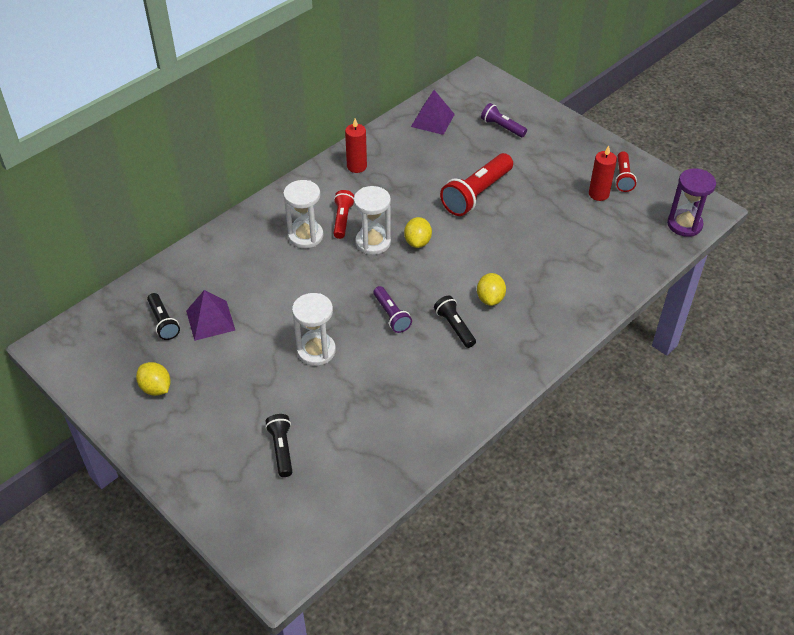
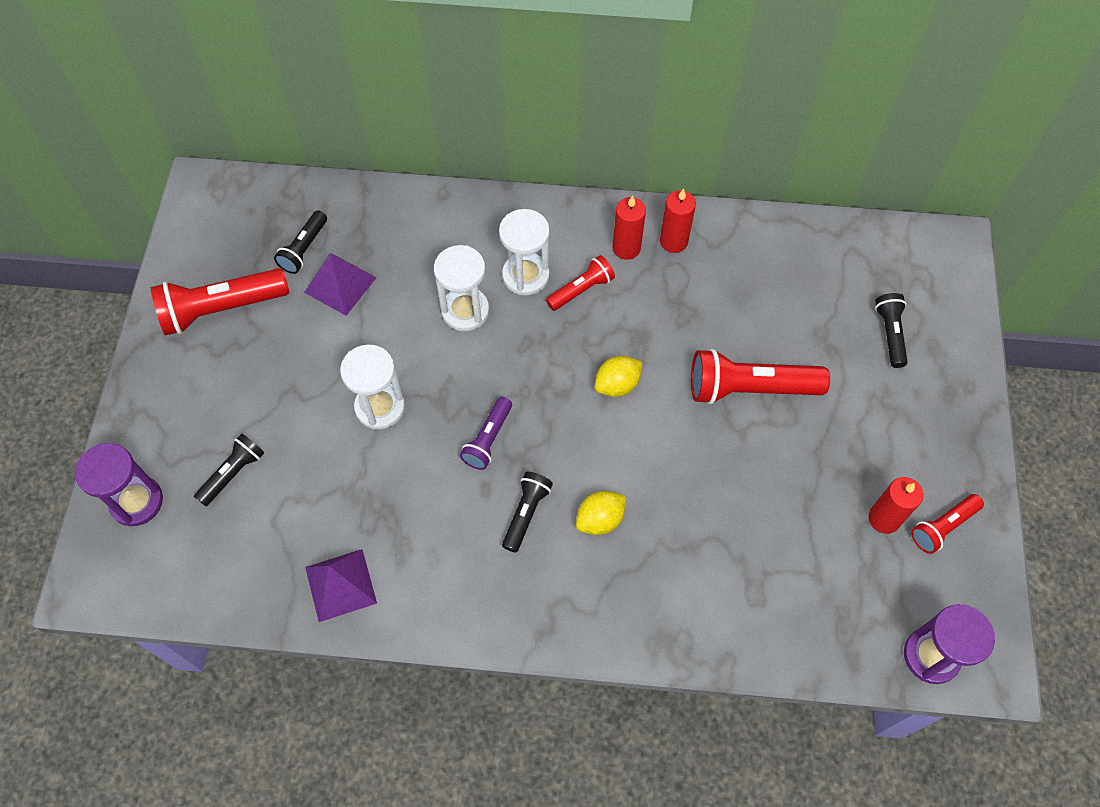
camera: 50 degrees right, 15 degrees up
yellow lemon [136,362,171,396] -> red flashlight [151,268,290,336]
white hourglass [354,186,391,255] -> white hourglass moved to [434,245,489,331]
purple pyramid [411,90,455,135] -> purple pyramid moved to [305,549,377,622]
purple flashlight [481,103,527,137] -> black flashlight [875,293,908,368]
none -> purple hourglass [75,443,163,527]
none -> red candle [612,195,646,260]

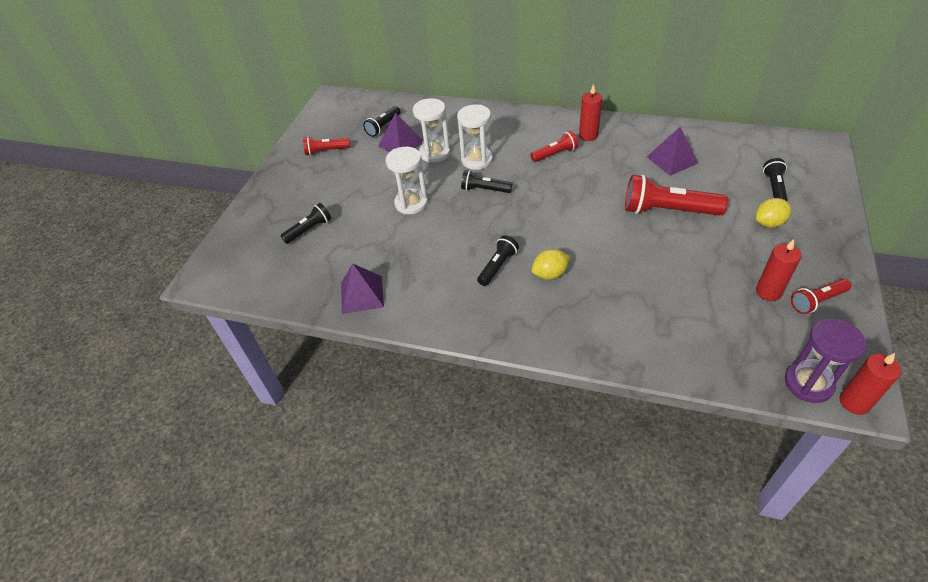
camera: 15 degrees right, 15 degrees down
purple hourglass [75,443,163,527] -> none
red flashlight [151,268,290,336] -> red flashlight [303,136,350,156], size x0.56
purple flashlight [460,397,512,470] -> none
white hourglass [499,209,550,296] -> white hourglass moved to [413,98,450,163]
yellow lemon [595,356,643,397] -> yellow lemon moved to [755,198,792,228]
red candle [660,188,696,253] -> red candle moved to [839,353,901,415]
none -> black flashlight [461,170,512,193]
none -> purple pyramid [647,127,698,176]

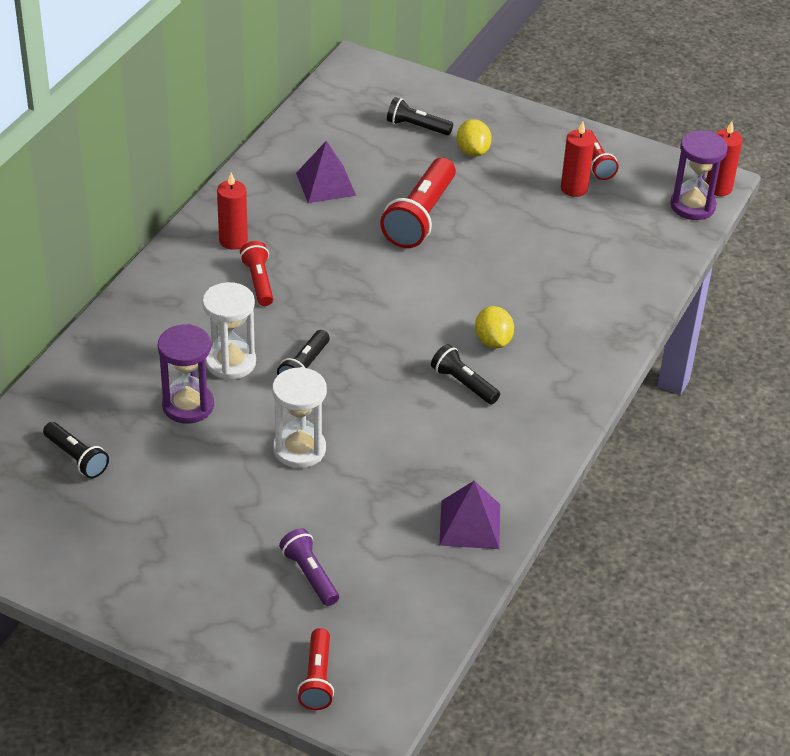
camera: 85 degrees left, 5 degrees down
black flashlight [280,203,331,244] -> purple flashlight [279,528,339,606]
red flashlight [303,136,350,156] -> red flashlight moved to [297,628,334,710]
purple pyramid [378,112,423,152] -> none
white hourglass [413,98,450,163] -> purple hourglass [158,324,214,424]

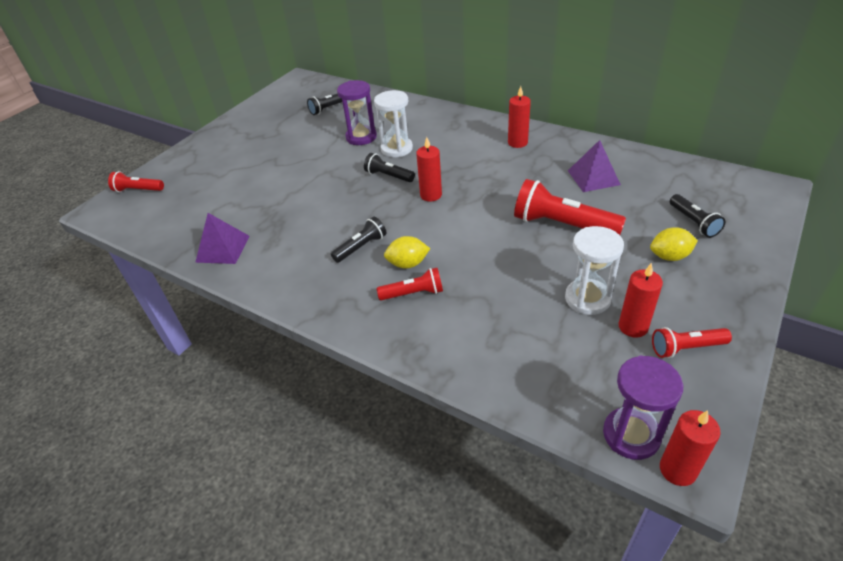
camera: 100 degrees right, 0 degrees up
red flashlight [240,241,273,306] -> red flashlight moved to [376,268,443,300]
white hourglass [272,367,327,468] -> white hourglass moved to [565,226,624,315]
purple flashlight [279,528,339,606] -> none
black flashlight [387,97,453,135] -> black flashlight turned 135 degrees clockwise [670,194,725,238]
none -> red candle [416,137,442,201]

